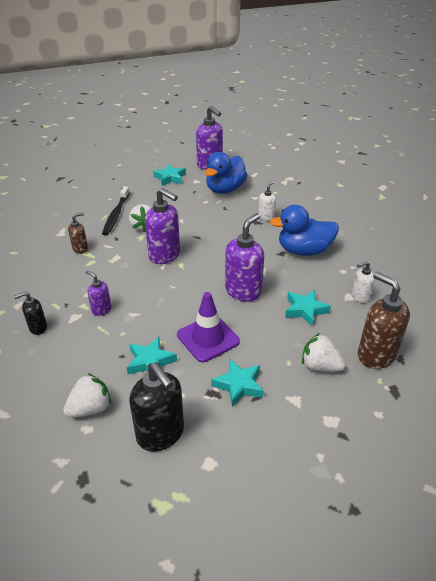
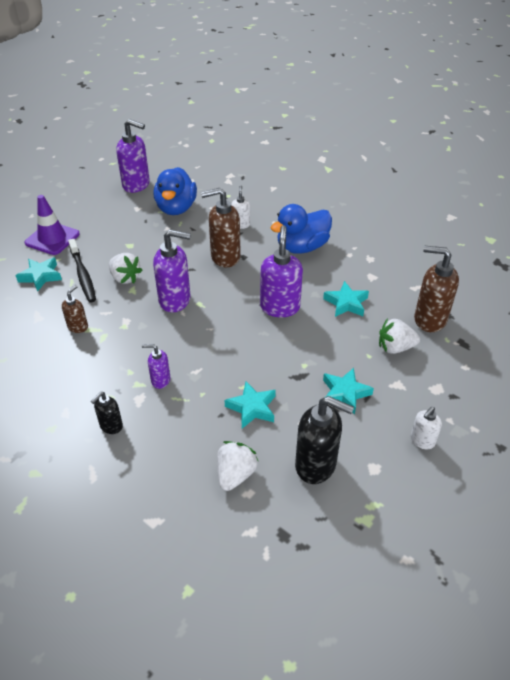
camera: 30 degrees left, 5 degrees up
turquoise star [153,164,186,186] -> turquoise star moved to [15,258,62,292]
purple traffic cone [177,292,240,362] -> purple traffic cone moved to [24,195,80,255]
white soap dispenser [352,261,375,303] -> white soap dispenser moved to [411,407,442,450]
none -> brown soap dispenser [201,188,241,267]

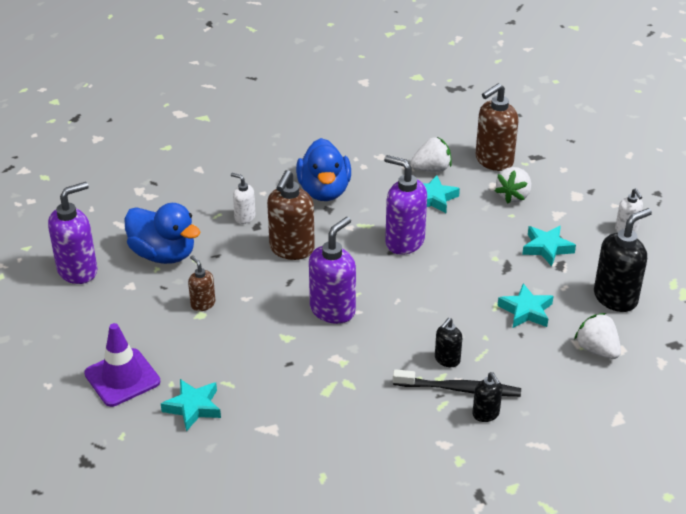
camera: 60 degrees left, 5 degrees down
brown soap dispenser [62,285,88,333] -> brown soap dispenser moved to [188,255,215,311]
black toothbrush [68,239,96,303] -> black toothbrush moved to [393,369,521,397]
white strawberry [109,253,142,284] -> white strawberry moved to [411,137,452,172]
purple soap dispenser [142,344,170,389] -> black soap dispenser [435,318,462,367]

